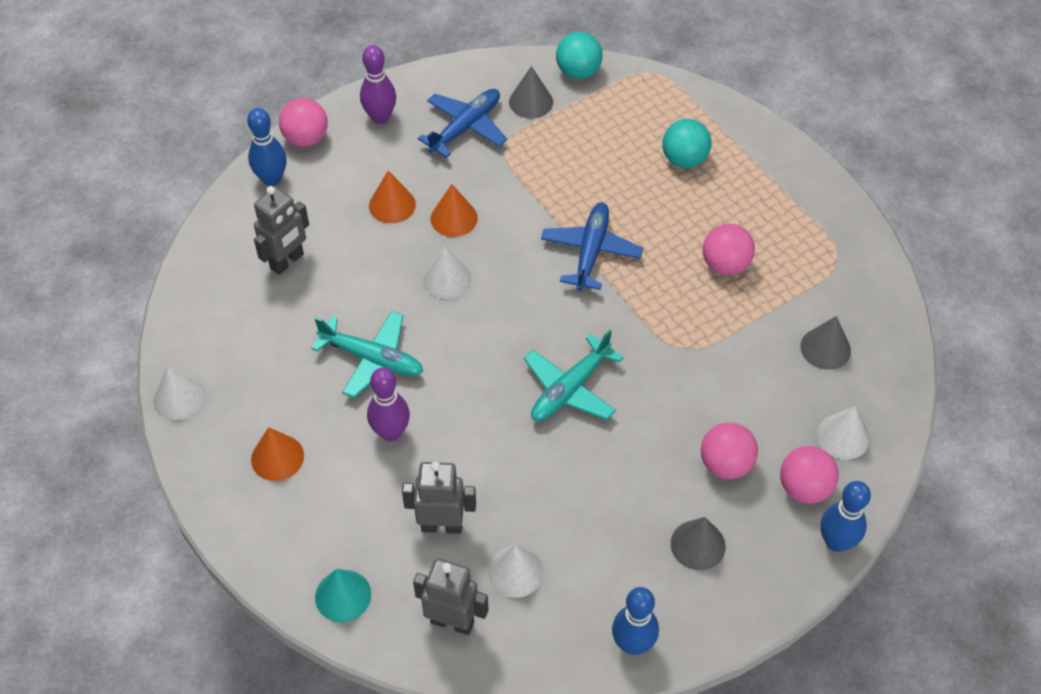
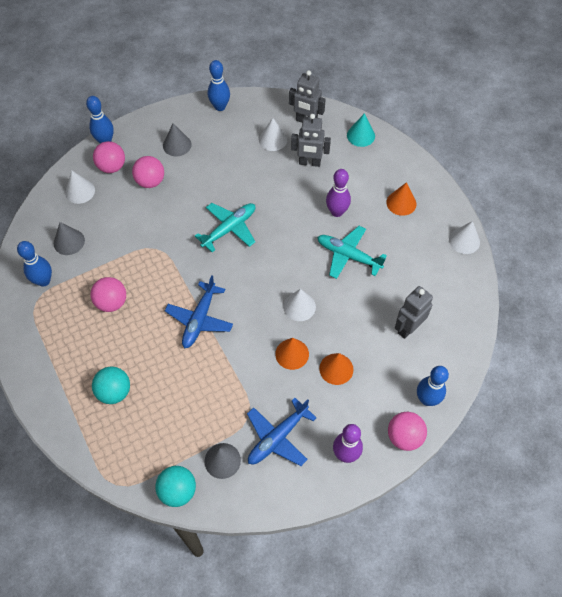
camera: 175 degrees left, 5 degrees up
none -> blue bowling pin [17,241,52,287]

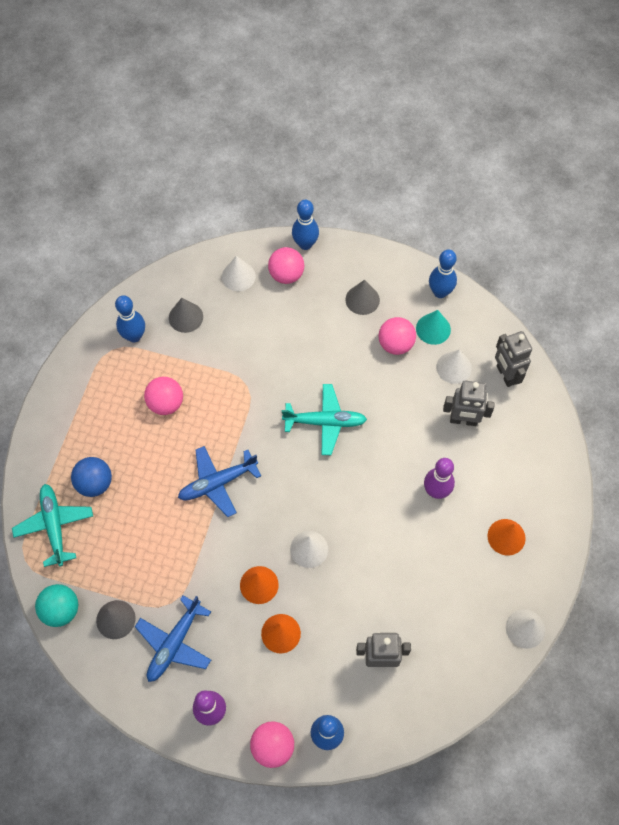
camera: 45 degrees right, 5 degrees up
turquoise ball [92,367,130,404] -> blue ball [71,457,112,497]
pink ball [132,156,164,188] -> pink ball moved to [379,317,416,355]
blue plane [247,398,317,466] -> blue plane turned 60 degrees counterclockwise [135,595,211,682]
grey robot [291,114,331,167] -> grey robot turned 45 degrees counterclockwise [443,381,495,426]
turquoise plane [317,226,387,279] -> turquoise plane moved to [12,484,93,567]
turquoise cone [347,113,375,147] -> turquoise cone moved to [416,310,451,345]

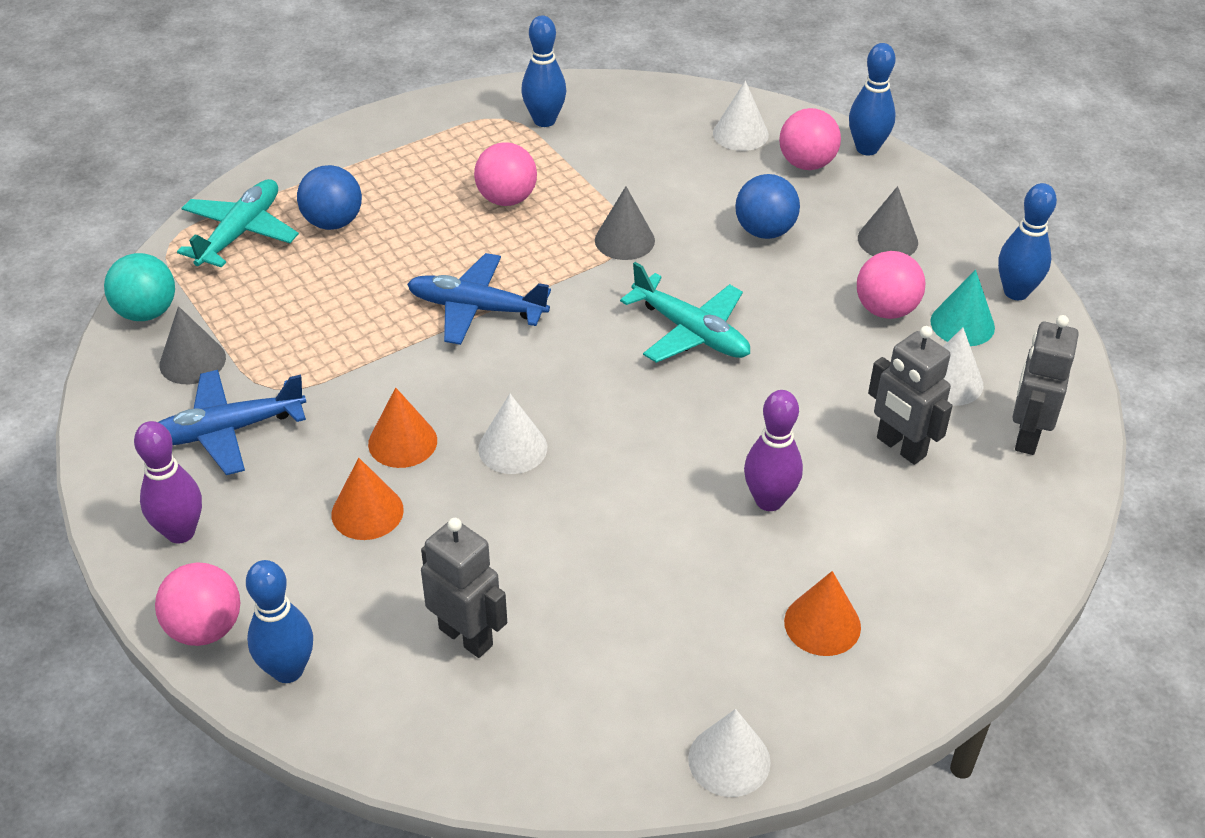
camera: 40 degrees right, 20 degrees down
grey cone [169,298,203,333] -> grey cone moved to [595,186,655,260]
none -> blue ball [735,174,800,239]

